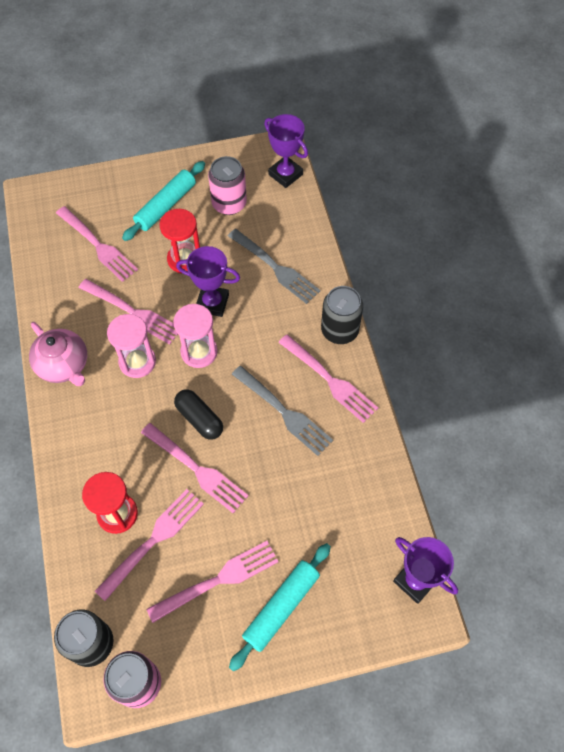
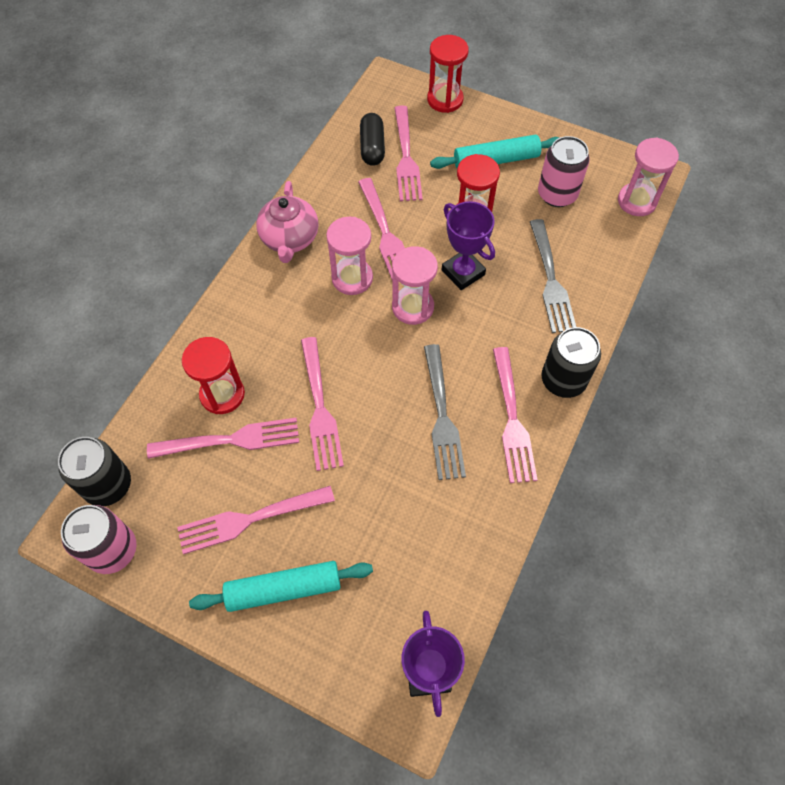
camera: 40 degrees right, 0 degrees up
pink fork [147,541,279,623] -> pink fork turned 150 degrees clockwise [177,486,335,554]
black capsule [174,389,223,440] -> black capsule moved to [360,113,385,166]
purple trophy [264,114,308,188] -> pink hourglass [618,138,679,216]
none -> red hourglass [427,35,469,113]

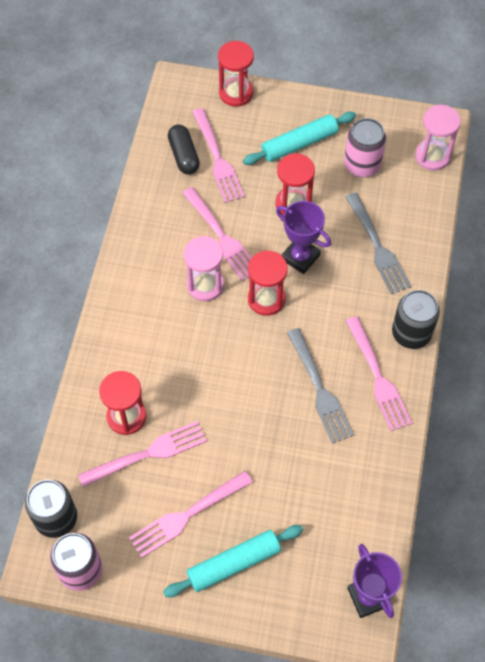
camera: 15 degrees left, 0 degrees up
pink teapot [256,181,319,263] -> none
pink fork [301,337,344,471] -> none
pink hourglass [392,246,438,325] -> red hourglass [248,251,288,316]

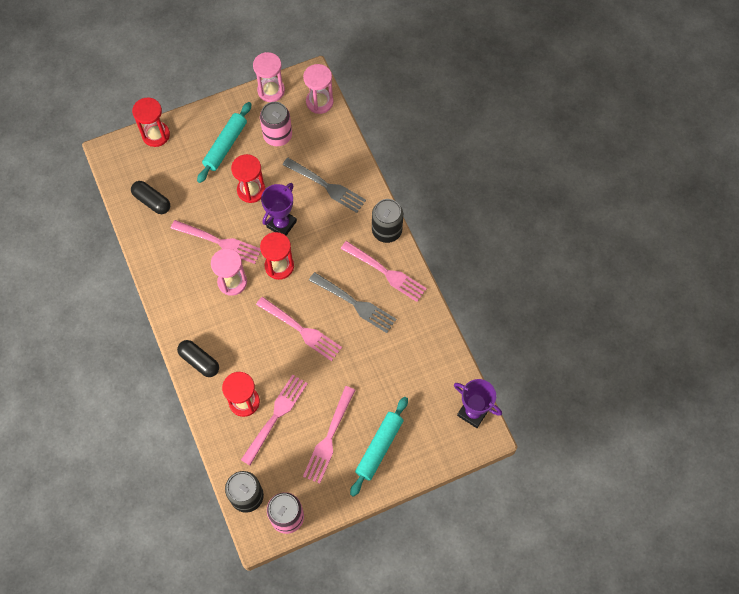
camera: 35 degrees left, 5 degrees up
pink fork [193,108,245,203] -> pink fork moved to [256,297,342,361]
purple trophy [276,201,331,274] -> purple trophy turned 60 degrees counterclockwise [261,183,297,236]
none -> black capsule [177,340,219,377]
none -> pink hourglass [253,52,285,102]

